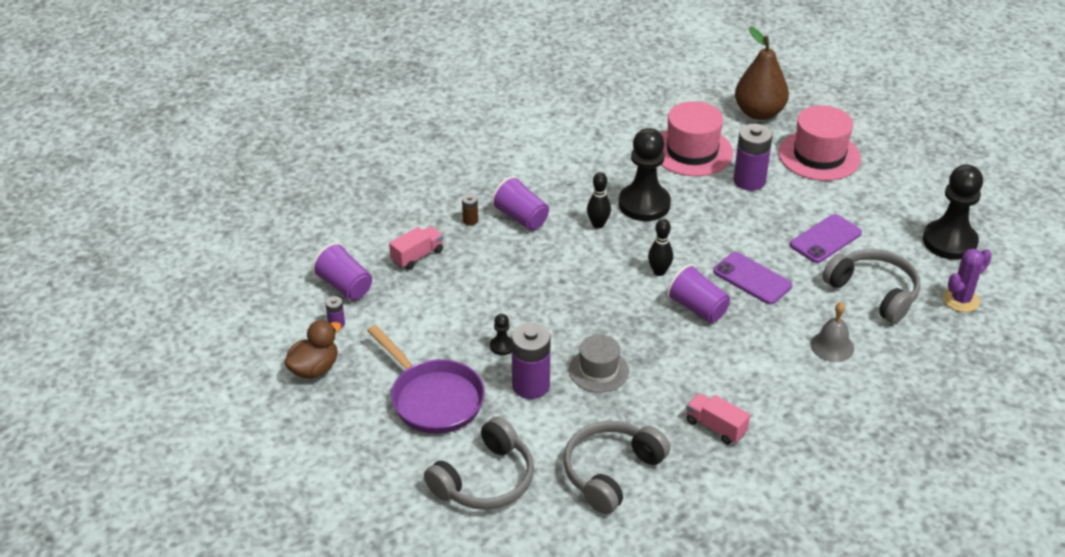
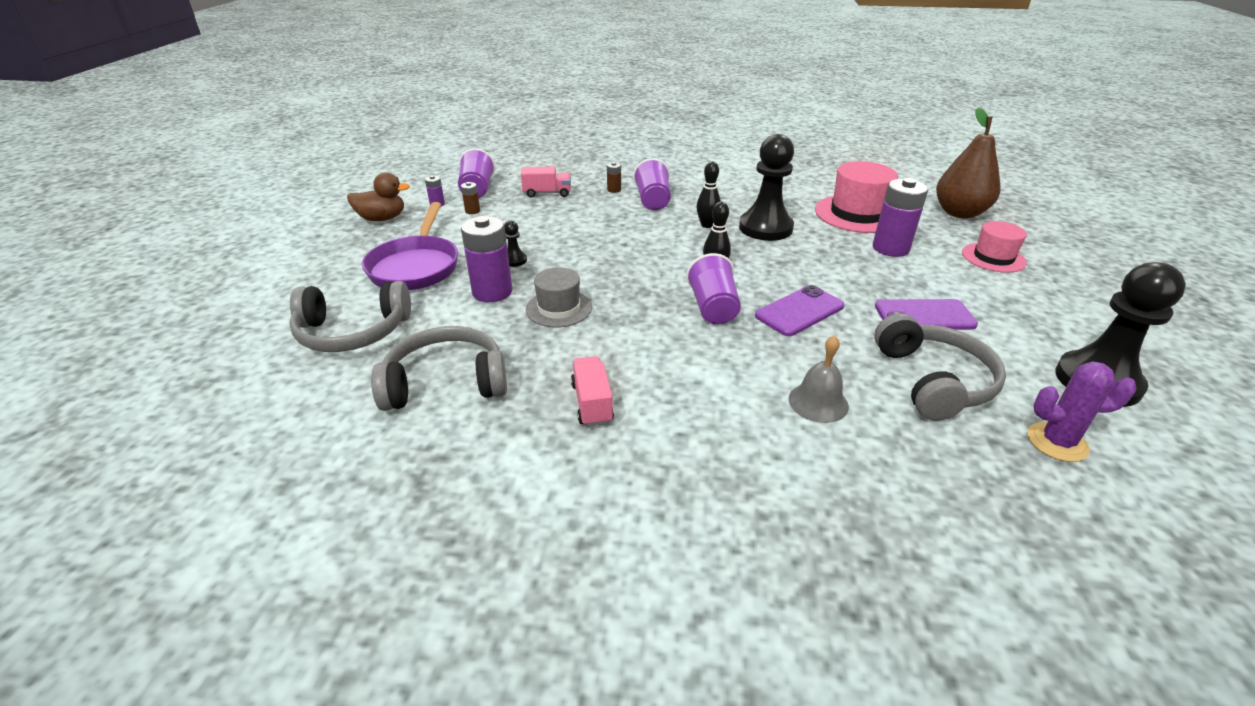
camera: 40 degrees right, 5 degrees down
purple phone [713,252,792,304] -> purple phone turned 60 degrees clockwise [755,285,844,336]
pink hat [779,105,861,181] -> pink hat [962,221,1027,273], size x0.62
none -> brown battery [461,182,480,214]

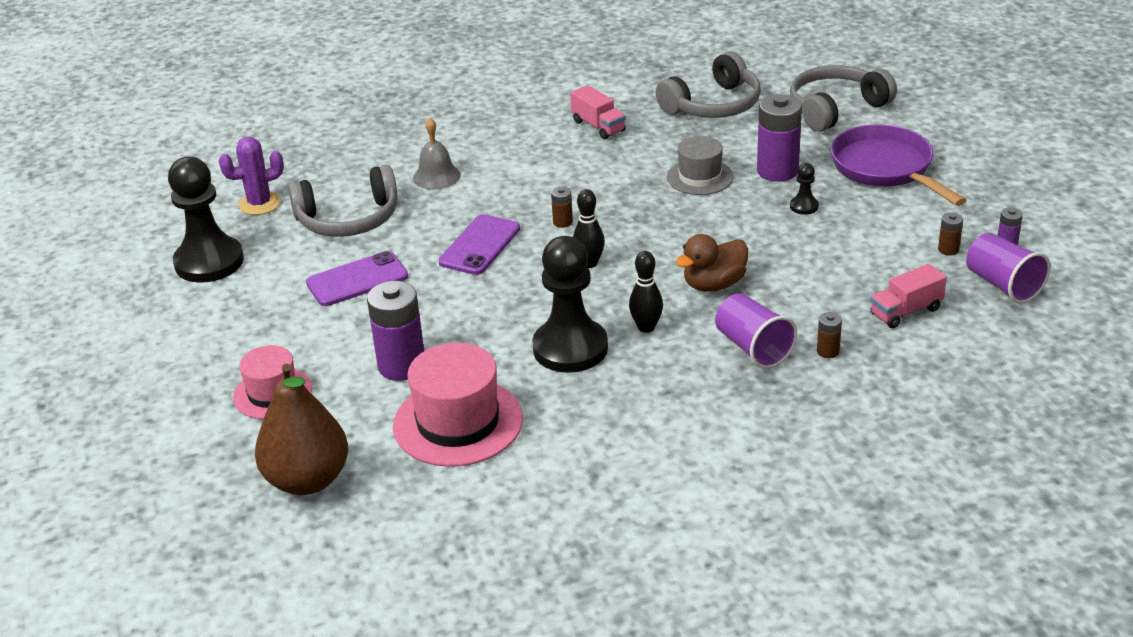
camera: 155 degrees right, 0 degrees up
brown duck [347,172,410,221] -> brown duck moved to [676,234,748,292]
purple cup [686,253,741,324] -> brown battery [551,186,573,228]
grey headphones [874,313,1006,421] -> grey headphones turned 75 degrees counterclockwise [288,165,398,237]

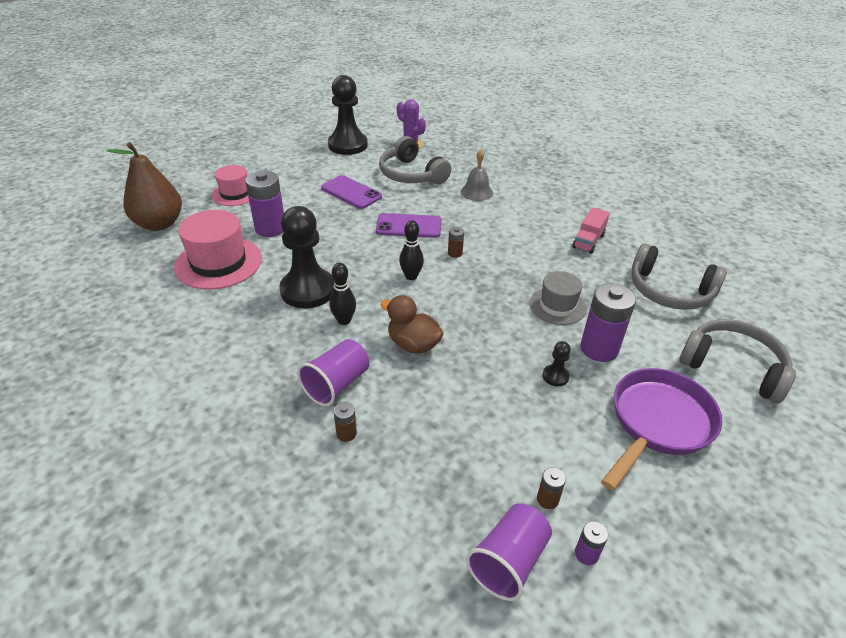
camera: 65 degrees right, 5 degrees up
pink truck [870,264,947,328] -> none

